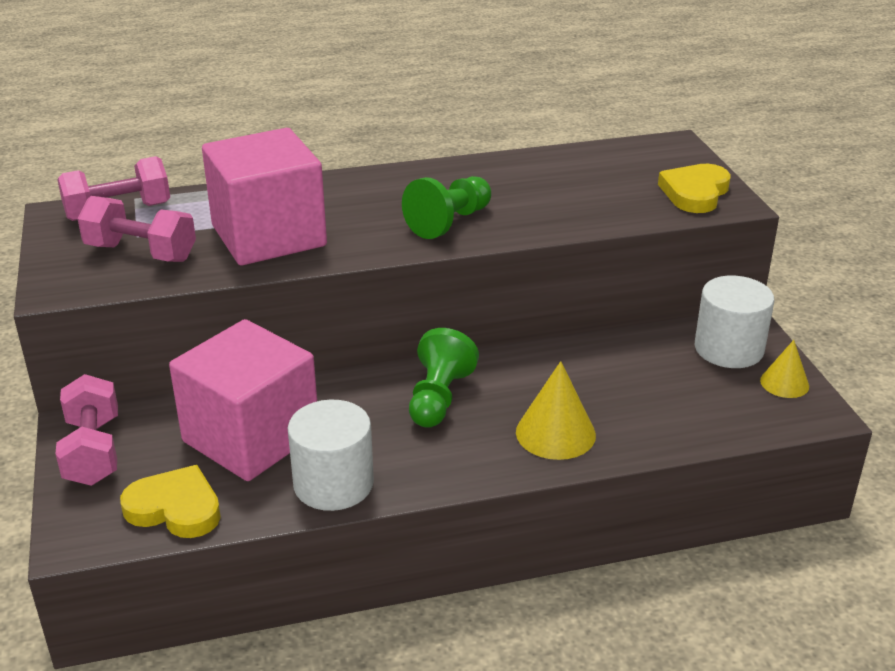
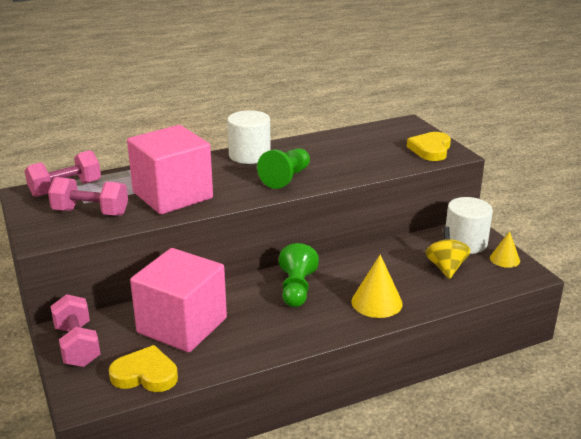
camera: 10 degrees left, 5 degrees down
white cylinder [288,400,374,511] -> white cylinder moved to [227,110,271,164]
none -> yellow spinning top [426,227,470,279]

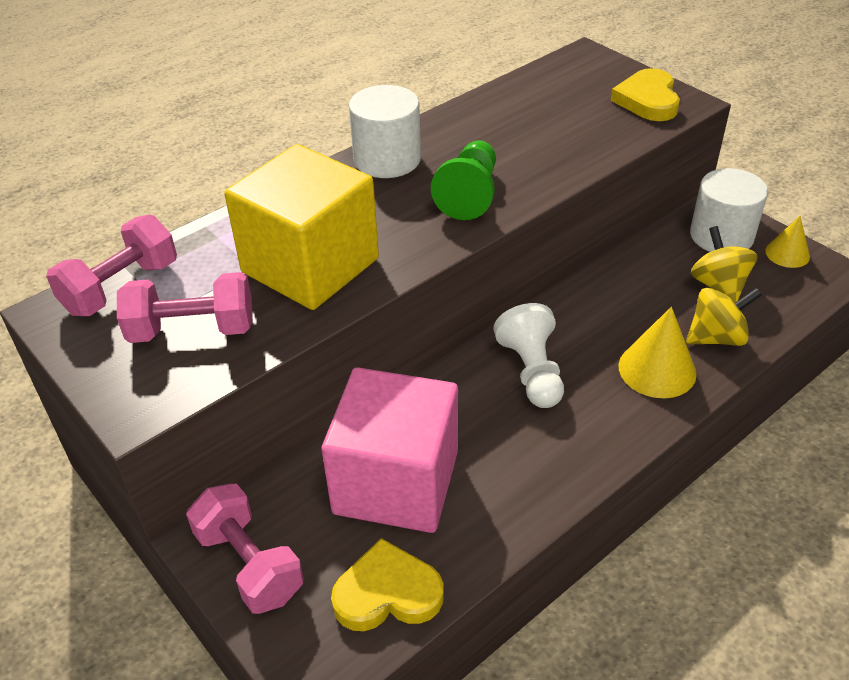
camera: 15 degrees left, 15 degrees up
pink cube [127,125,213,214] -> yellow cube [224,144,379,310]
green pawn [279,243,319,307] -> white pawn [493,303,564,408]
none -> yellow spinning top [686,288,762,346]

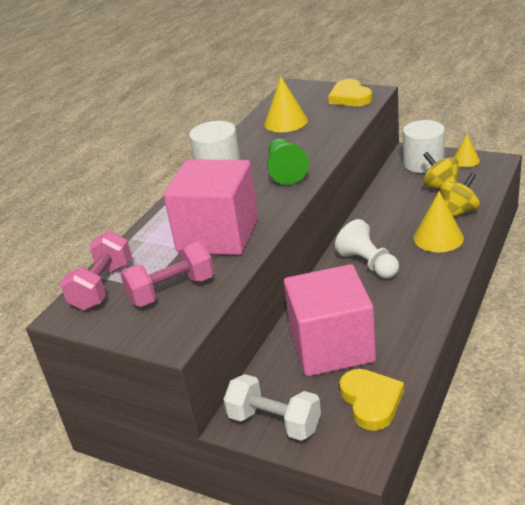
camera: 20 degrees left, 10 degrees down
pink dumbbell [186,484,304,614] -> white dumbbell [223,374,321,441]
yellow cube [224,144,379,310] -> pink cube [164,159,258,255]
yellow heart [331,538,444,631] -> yellow heart turned 105 degrees clockwise [339,369,404,431]
none -> yellow cone [264,77,308,132]

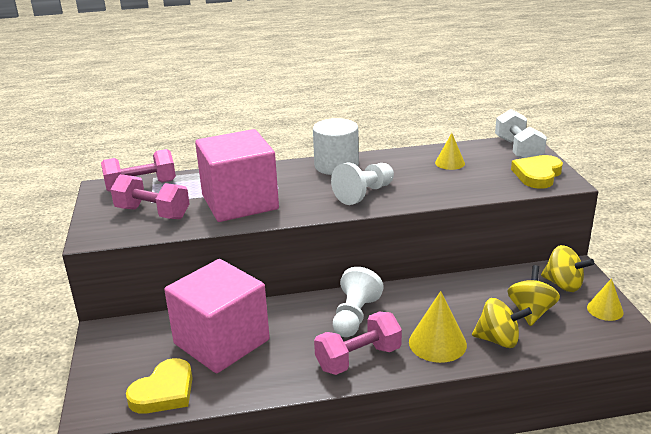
camera: 50 degrees right, 5 degrees down
white dumbbell [223,374,321,441] -> white dumbbell moved to [495,109,547,158]
yellow cone [264,77,308,132] -> yellow cone [435,133,465,170], size x0.63
green pawn [267,138,309,185] -> white pawn [331,162,394,205]
white cylinder [403,120,445,173] -> yellow spinning top [541,245,594,292]
none -> pink dumbbell [314,311,402,375]

